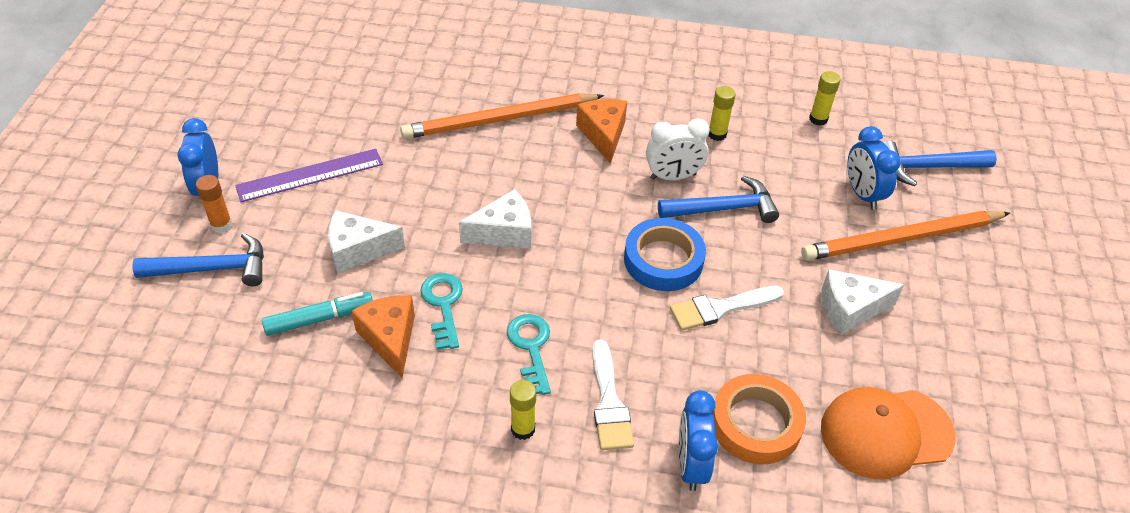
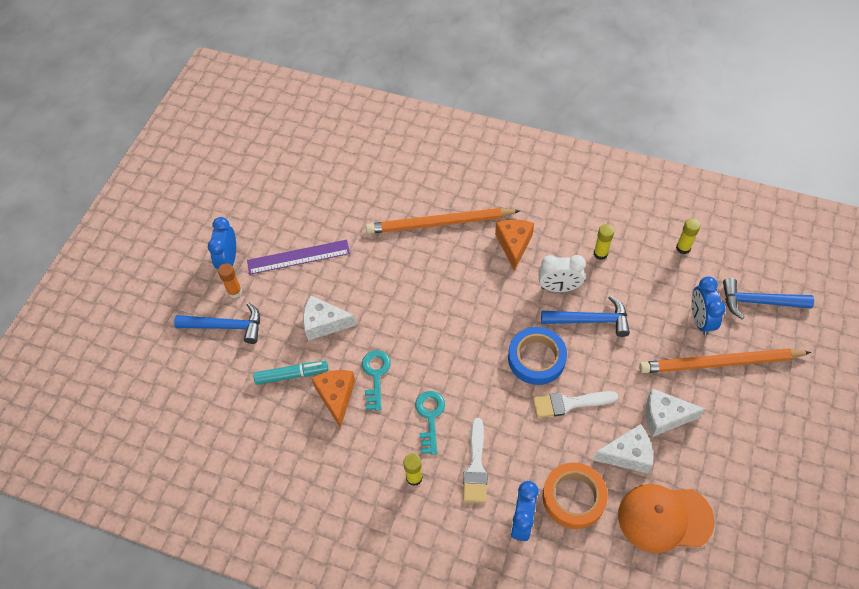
camera: 15 degrees right, 10 degrees up
white cheese [459,189,531,249] -> white cheese moved to [593,424,653,474]

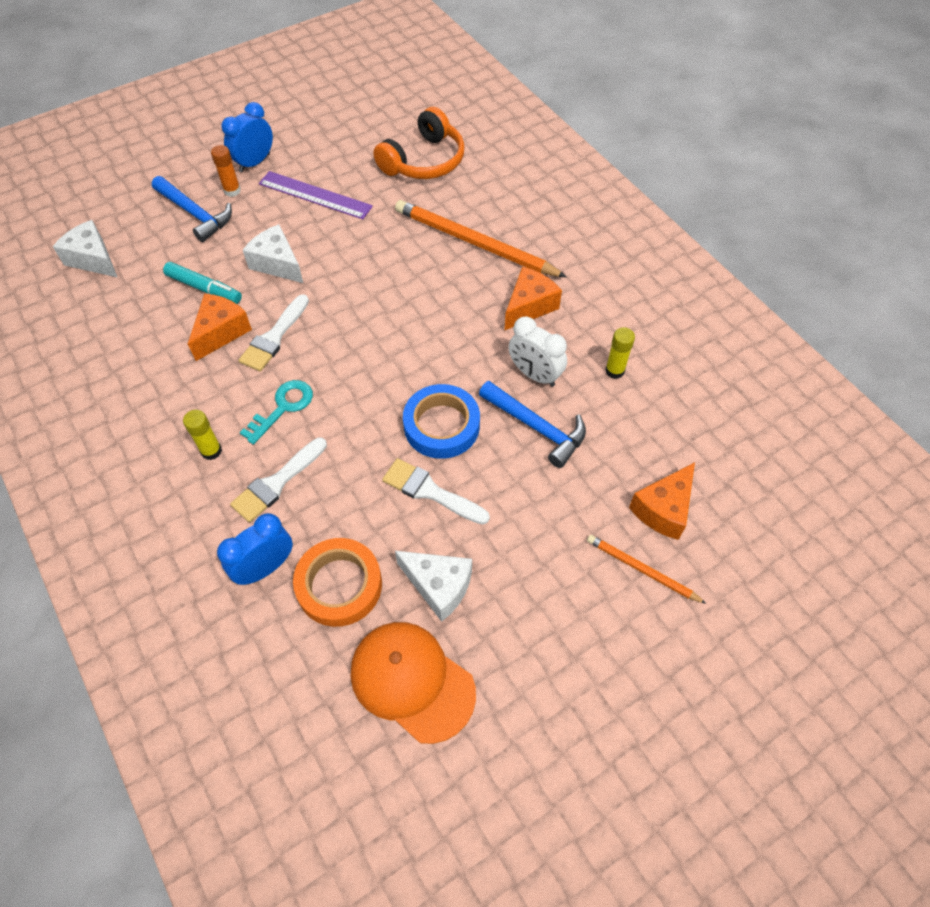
camera: 35 degrees right, 0 degrees up
turquoise key [362,350,391,411] -> white brush [239,294,309,372]
orange pencil [639,348,811,373] -> orange pencil [587,535,707,604], size x0.52
white cheese [645,388,705,437] -> white cheese moved to [53,220,118,278]
yellow glue stick [676,218,700,254] -> none
blue clock [692,276,726,335] -> orange cheese [629,462,695,540]
blue hammer [723,278,814,319] -> none
none -> orange headphones [373,107,464,179]

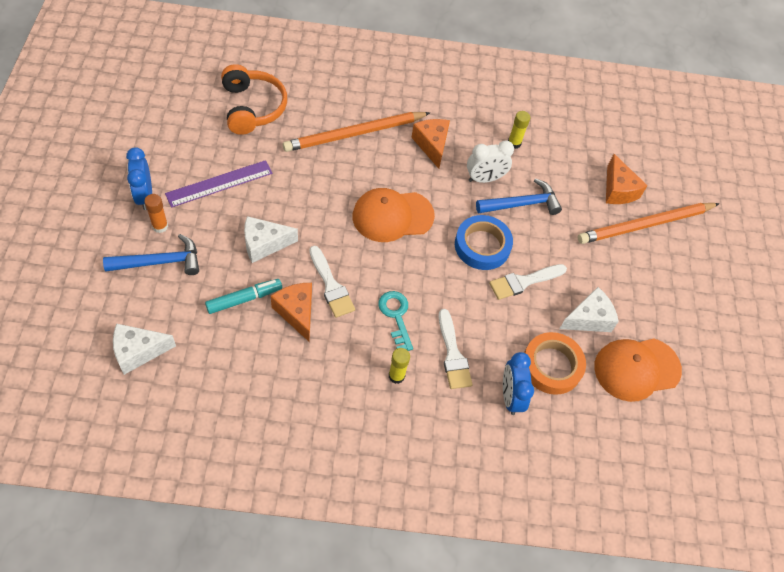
camera: 60 degrees left, 0 degrees up
orange pencil [587,535,707,604] -> orange pencil [578,203,720,244], size x1.92
none -> orange cap [353,188,435,242]

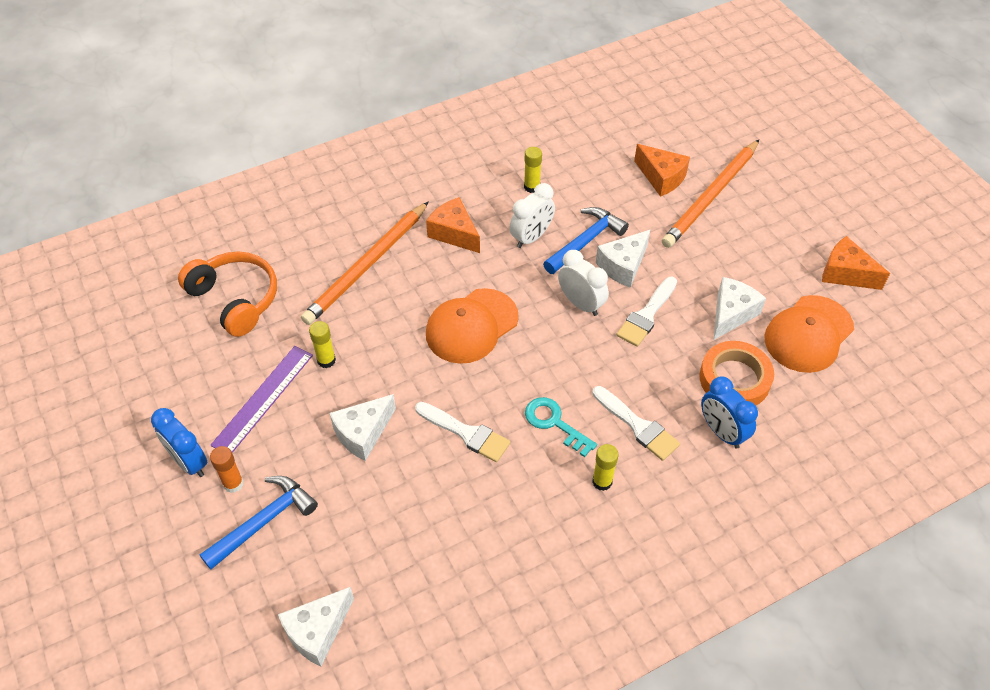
camera: 25 degrees left, 5 degrees down
turquoise marker [205,279,282,314] -> none
orange cheese [271,283,312,341] -> orange cheese moved to [822,236,890,290]
blue tape [455,215,513,270] -> white clock [558,250,609,316]
none -> yellow glue stick [309,321,336,368]
none -> white cheese [596,230,650,288]

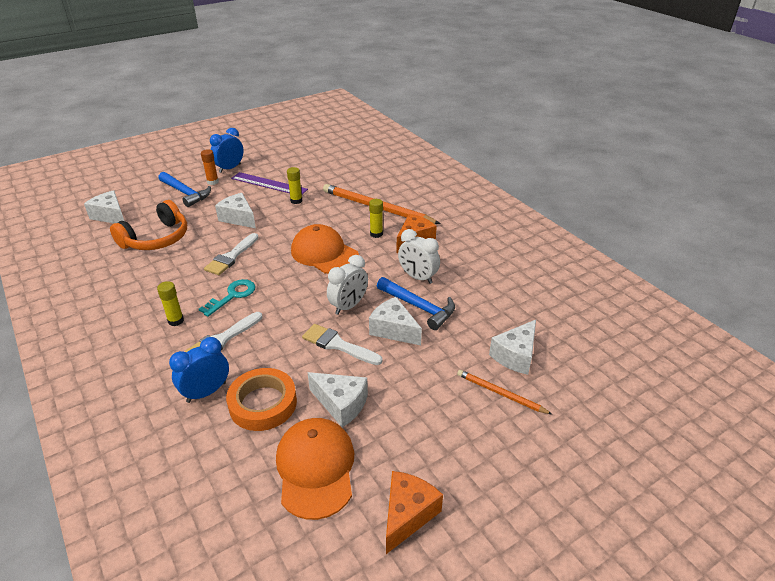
camera: 85 degrees right, 15 degrees down
orange headphones [178,252,277,337] -> orange headphones moved to [110,200,187,250]
yellow glue stick [524,147,542,193] -> yellow glue stick moved to [369,199,383,238]
orange cheese [634,144,690,197] -> white cheese [489,320,536,375]
orange pencil [662,140,759,248] -> orange pencil [457,370,553,415], size x0.52
orange cap [764,295,854,373] -> orange cap turned 45 degrees clockwise [276,418,354,520]

